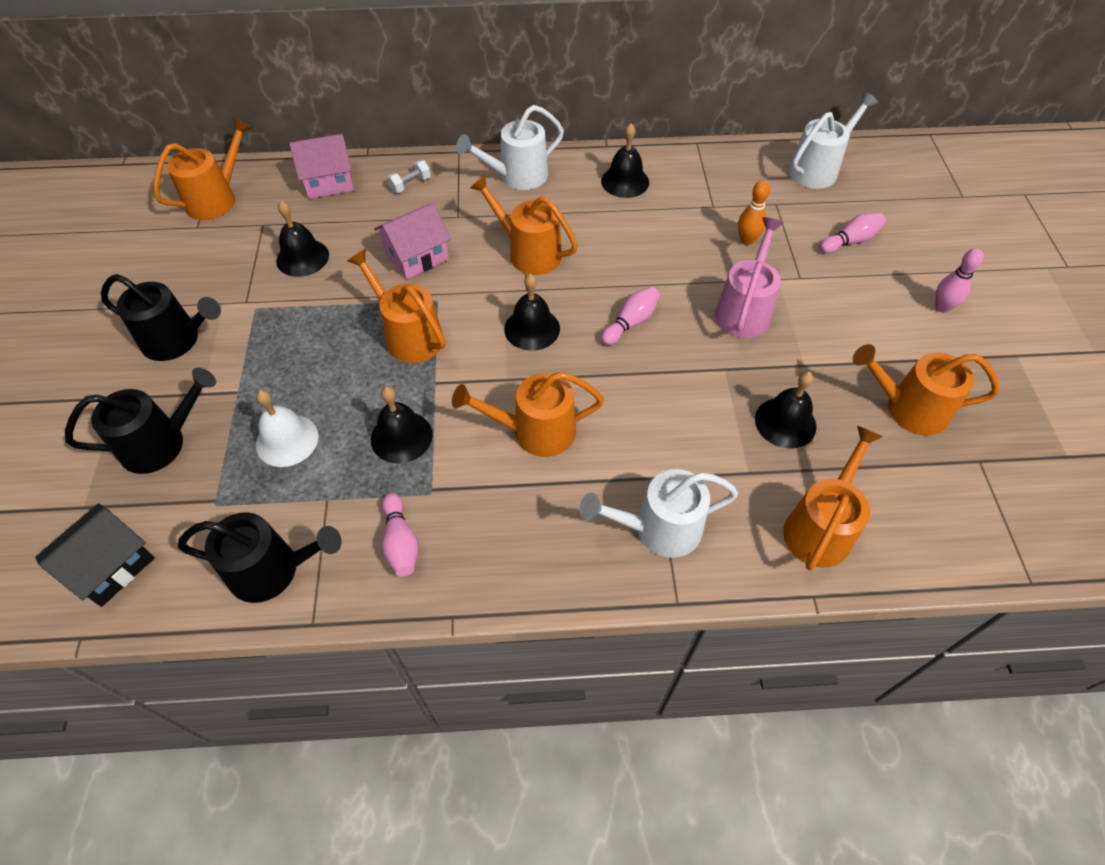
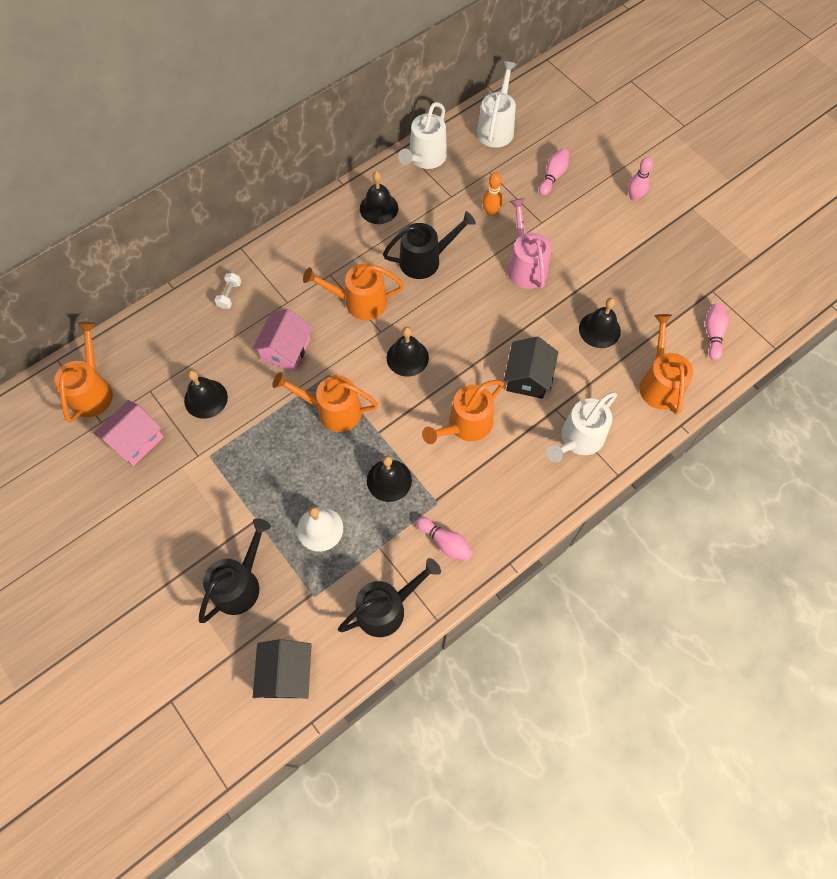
camera: 35 degrees left, 10 degrees up
black watering can [101,274,221,361] -> black watering can moved to [383,211,476,279]
pink house [289,134,354,199] -> pink house moved to [93,400,164,466]
white watering can [456,105,564,190] -> white watering can moved to [398,102,447,169]
pink bowling pin [601,286,660,345] -> pink bowling pin moved to [705,303,729,360]
orange watering can [853,344,999,436] -> none
none -> black house [504,336,558,399]

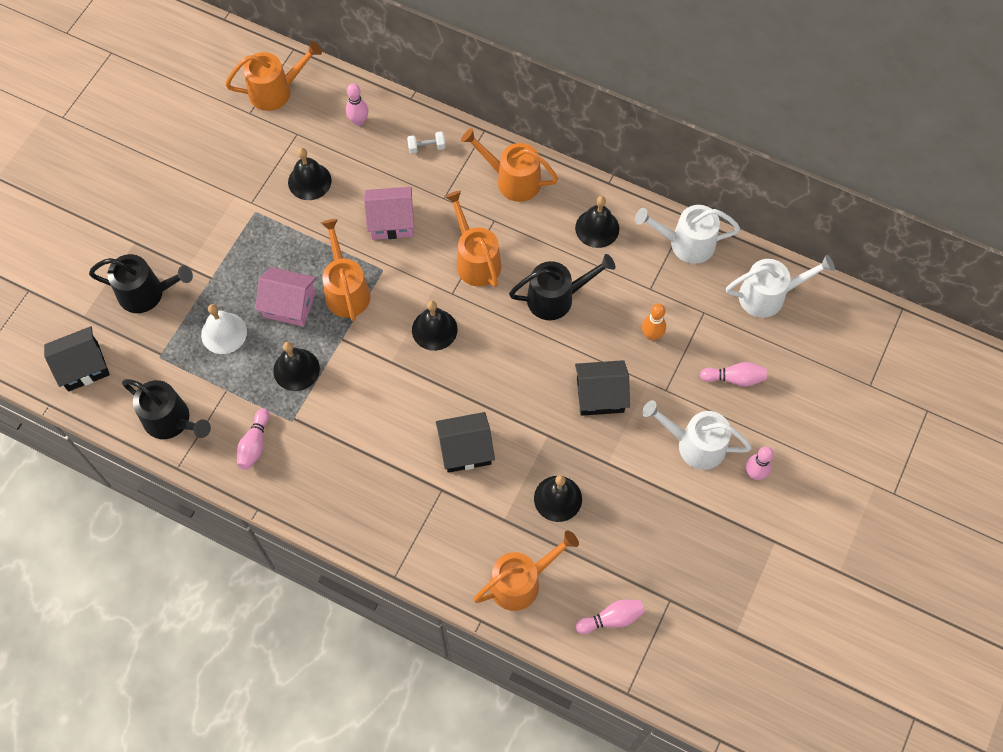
camera: 65 degrees right, 0 degrees up
pink house [93,400,164,466] -> pink house moved to [255,267,316,327]
black watering can [383,211,476,279] -> black watering can turned 60 degrees counterclockwise [509,254,615,320]
orange watering can [422,380,504,444] -> orange watering can moved to [461,128,558,202]
pink watering can [508,198,551,289] -> black house [575,360,630,416]
white watering can [546,392,617,463] -> white watering can moved to [642,400,752,470]
none -> pink bowling pin [346,83,368,126]

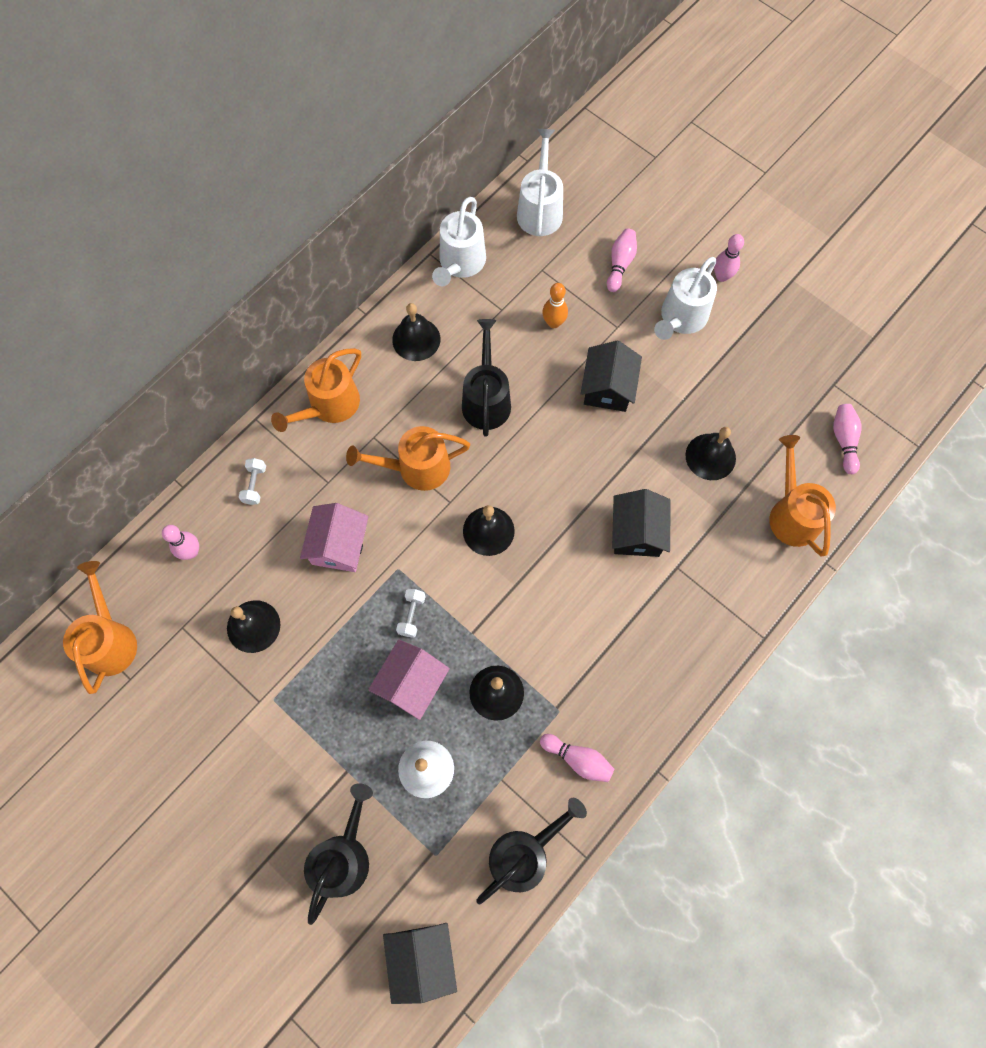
camera: 75 degrees left, 5 degrees up
orange watering can [321,219,371,321] -> white dumbbell [396,589,426,638]

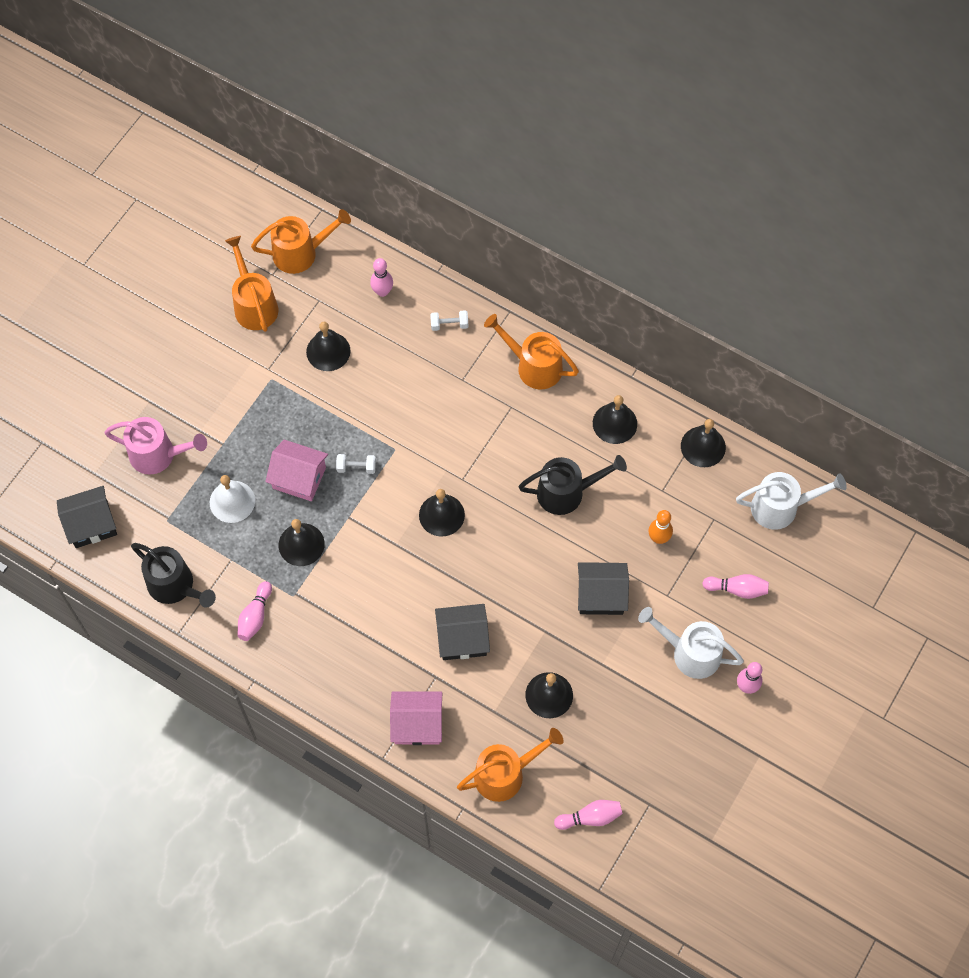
camera: 80 degrees right, 5 degrees down
pink house [300,503,369,572] -> pink house moved to [390,691,442,745]
black watering can [304,783,373,925] -> pink watering can [104,417,207,475]
orange watering can [346,426,470,491] -> orange watering can moved to [225,236,278,332]
white watering can [432,197,486,286] -> black bell [681,419,726,467]

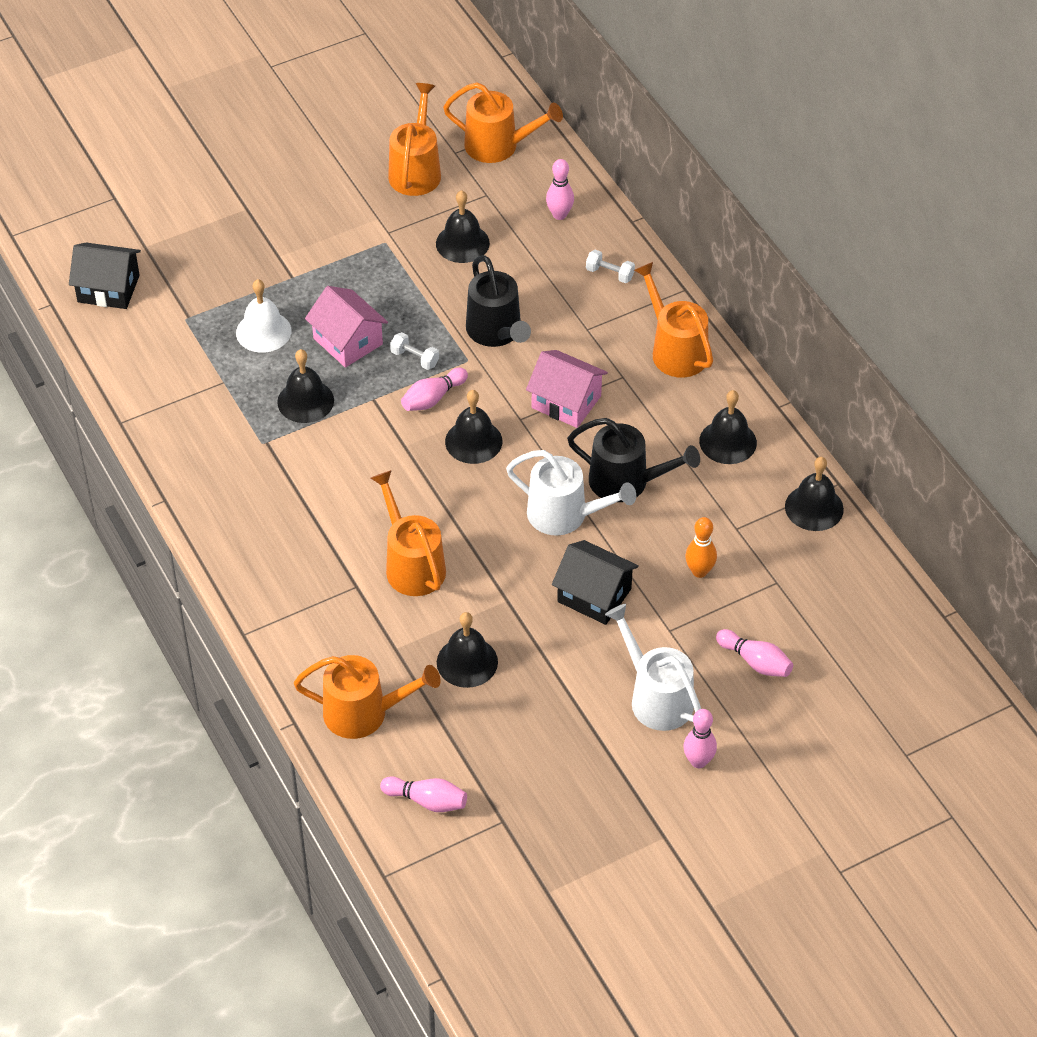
camera: 30 degrees right, 15 degrees down
pink watering can [104,417,207,475] -> none
black watering can [131,543,216,608] -> black watering can moved to [466,255,531,347]
pink bowling pin [237,581,272,641] -> pink bowling pin moved to [401,368,468,411]
pink house [390,691,442,745] -> pink house moved to [526,350,608,428]
black house [435,604,490,660] -> orange watering can [370,470,446,596]
white watering can [736,472,847,530] -> white watering can moved to [506,450,636,535]

